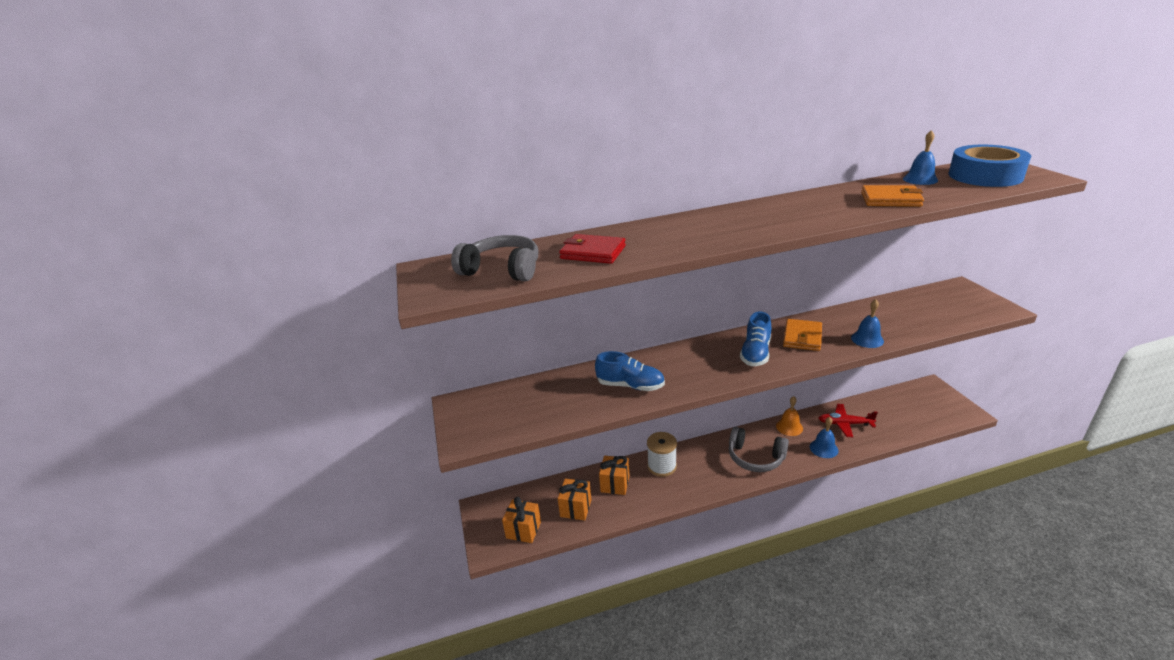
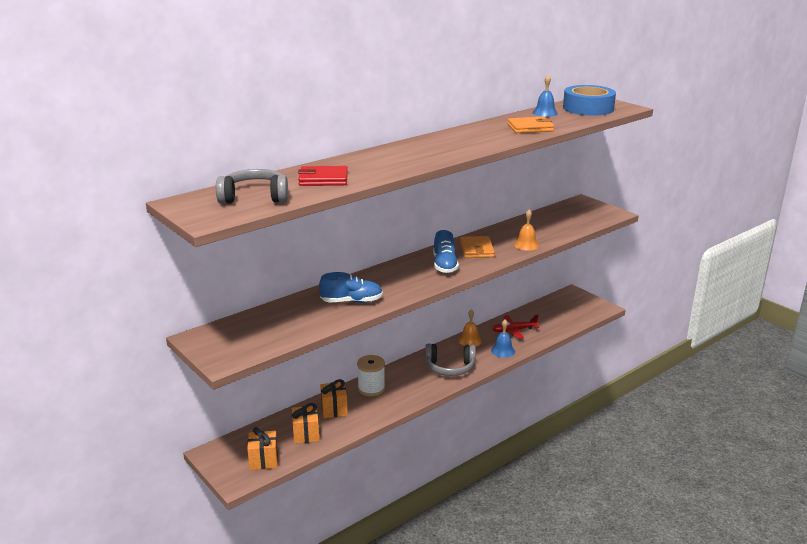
camera: 25 degrees left, 5 degrees down
blue bell [851,299,884,348] -> orange bell [514,210,539,251]

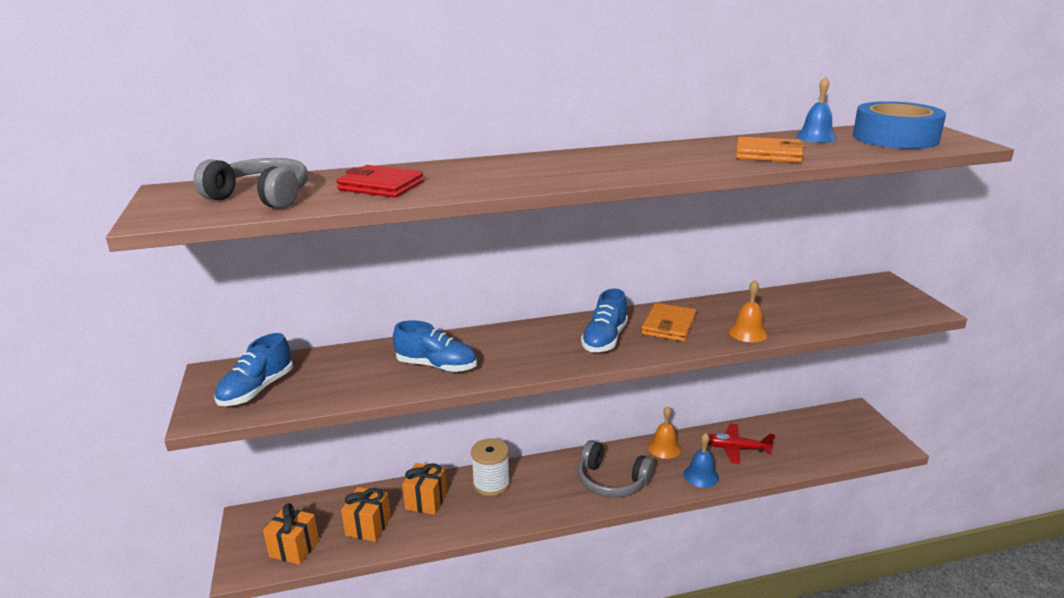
camera: 25 degrees right, 0 degrees up
none -> blue shoe [214,333,293,406]

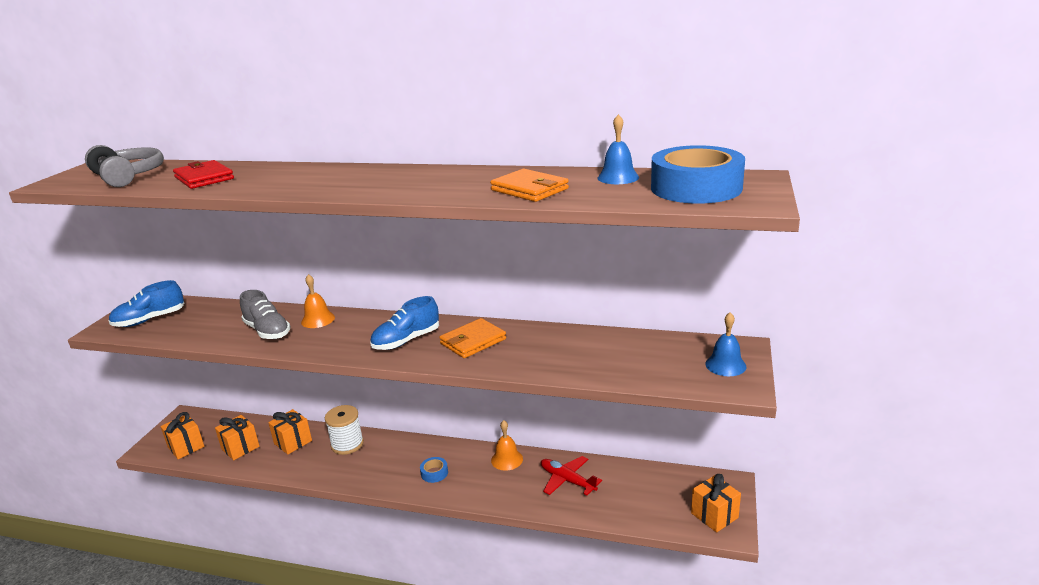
camera: 30 degrees right, 0 degrees up
blue shoe [393,320,477,372] -> grey shoe [240,290,291,339]
grey headphones [578,440,655,498] -> blue tape [420,457,448,483]
blue bell [684,433,719,488] -> blue bell moved to [705,312,747,376]
orange bell [729,280,768,342] -> orange bell moved to [301,274,335,328]
none -> orange gift [691,474,741,532]

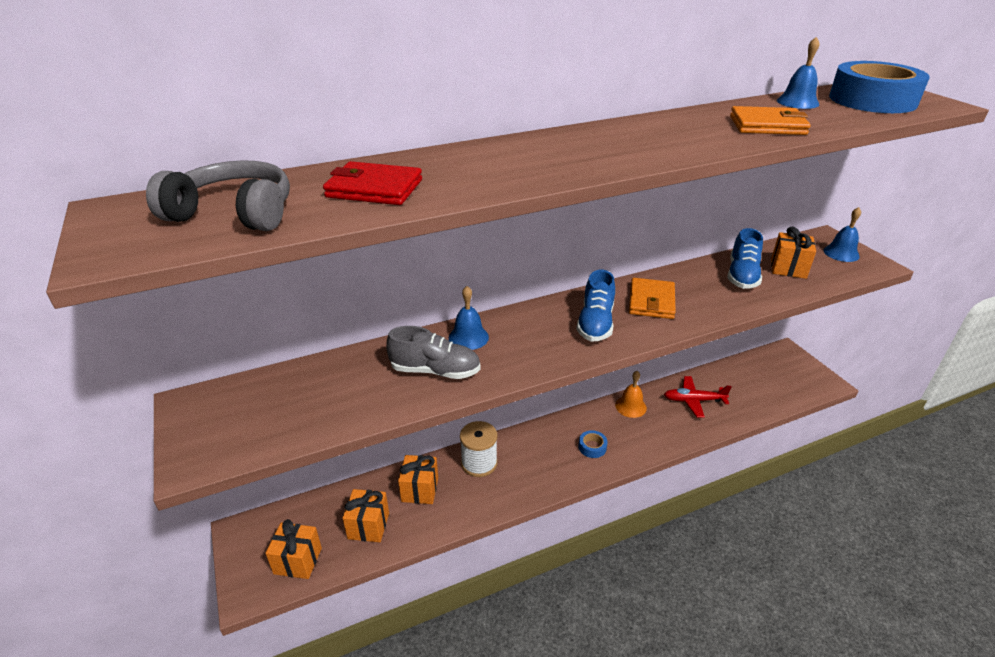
camera: 40 degrees left, 10 degrees up
blue shoe [109,280,184,327] -> blue shoe moved to [727,228,763,289]
orange bell [301,274,335,328] -> blue bell [449,286,489,350]
orange gift [691,474,741,532] -> orange gift moved to [771,227,816,279]

